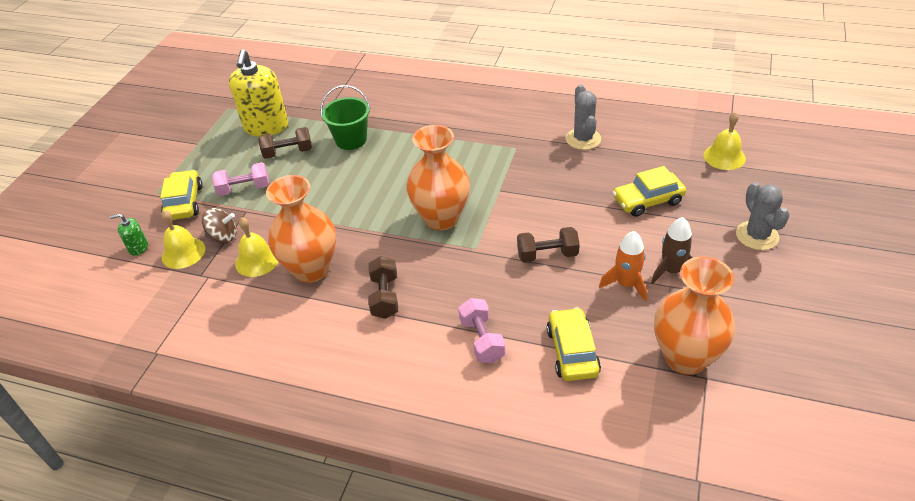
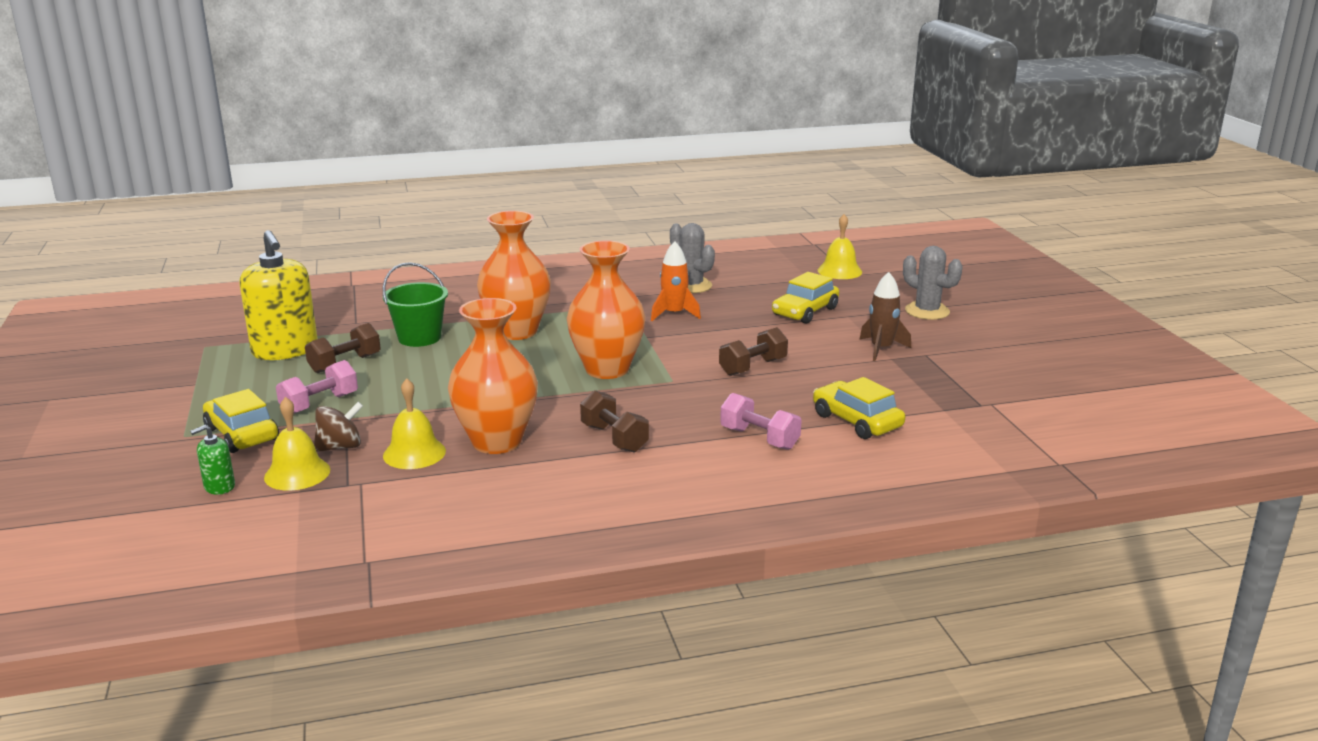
camera: 35 degrees left, 20 degrees down
orange rocket [599,231,647,301] -> orange rocket moved to [651,241,701,321]
orange vase [654,256,735,375] -> orange vase moved to [477,211,551,340]

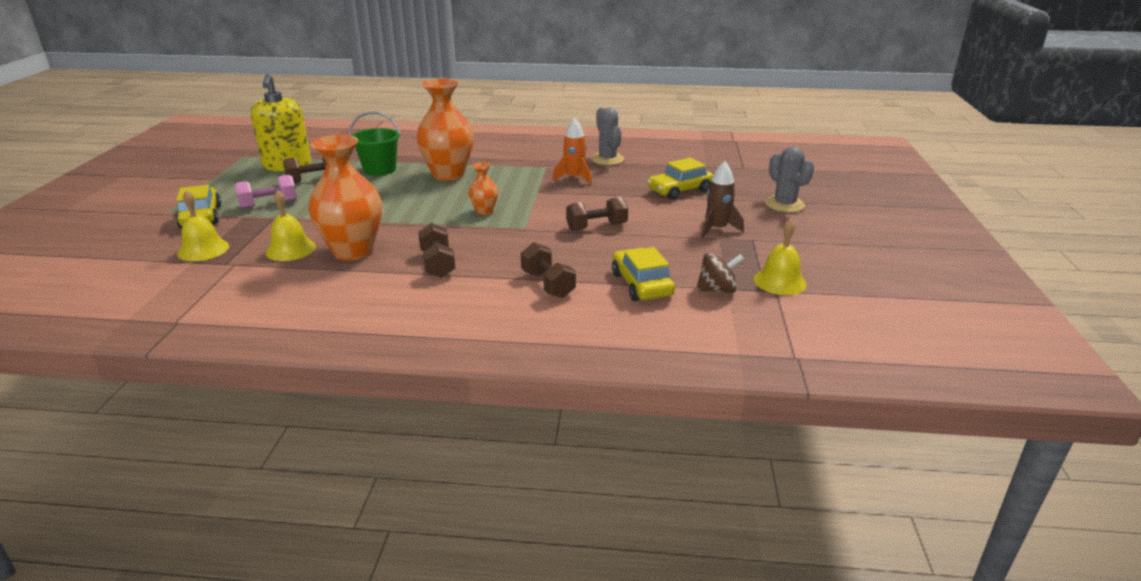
camera: 20 degrees right, 5 degrees up
green soap dispenser [190,425,235,495] -> none
brown spinning top [314,402,363,452] -> brown spinning top moved to [696,253,744,293]
orange vase [566,240,646,379] -> orange vase [468,162,498,215], size x0.48
pink dumbbell [720,393,802,450] -> brown dumbbell [521,242,576,298]
yellow bell [818,214,862,279] -> yellow bell moved to [754,219,807,295]

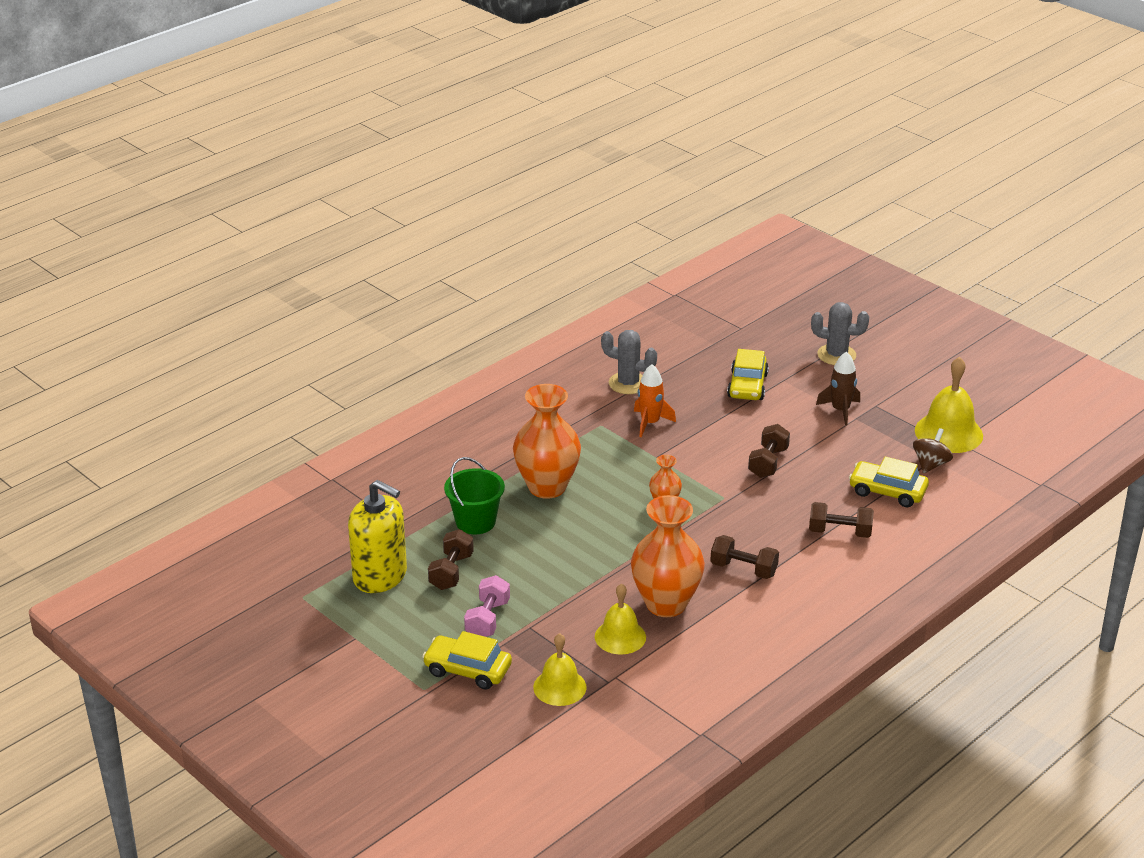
camera: 50 degrees left, 5 degrees up
yellow bell [754,219,807,295] -> yellow bell [915,357,983,453], size x1.50

